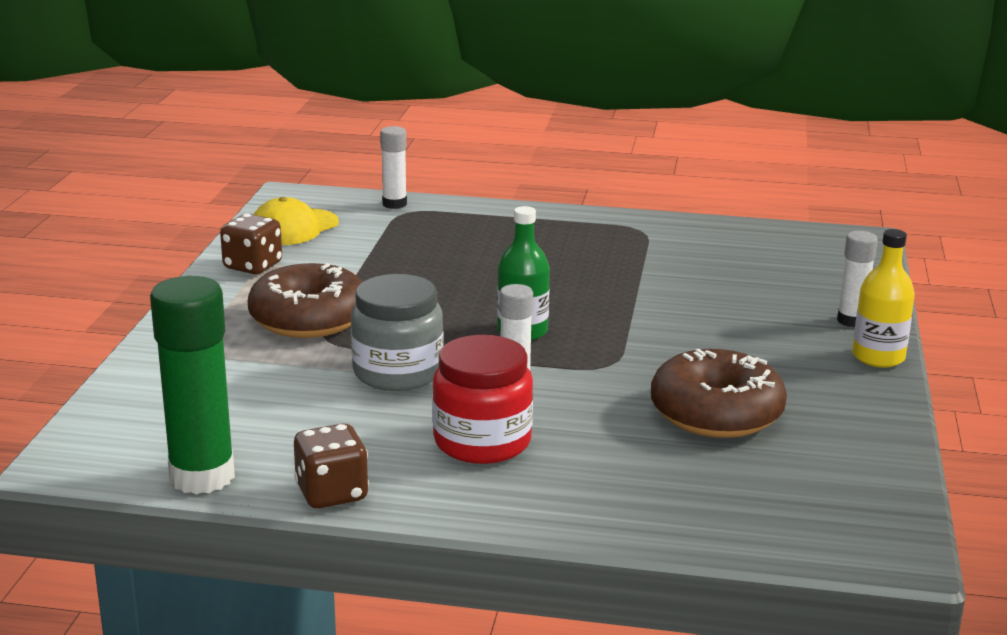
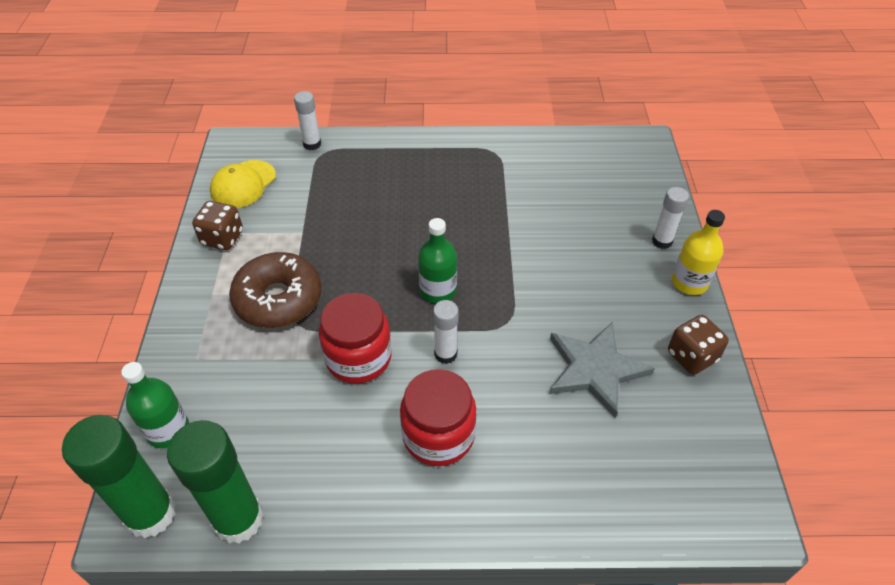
camera: 10 degrees left, 25 degrees up
brown dice [294,423,369,508] -> brown dice moved to [668,315,729,375]
grey jar [351,274,443,391] -> red jar [319,293,392,383]
brown donut [651,349,787,438] -> grey star [549,322,655,418]
none -> green glue stick [62,415,176,538]
none -> green bottle [121,362,189,448]

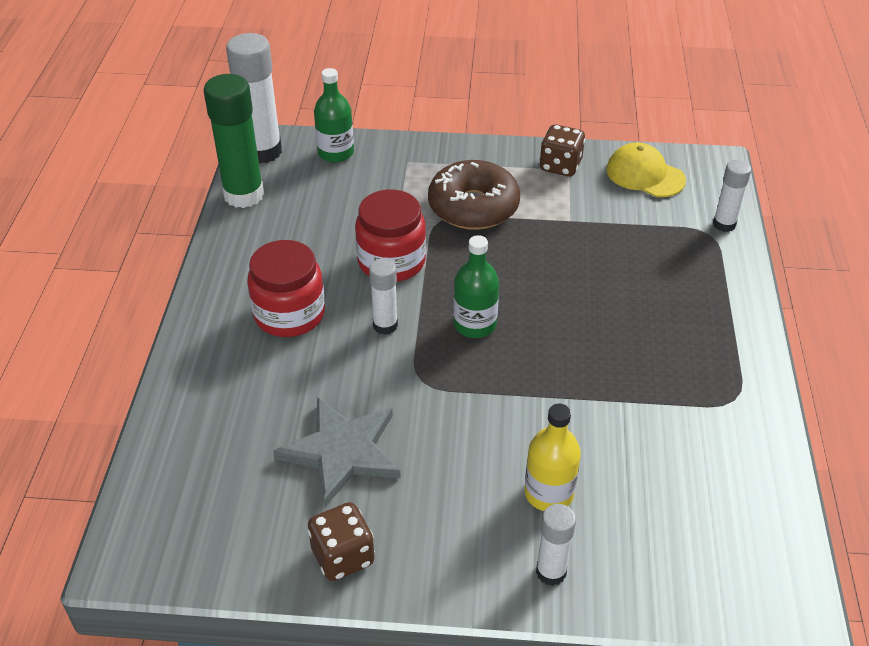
camera: 95 degrees right, 5 degrees down
green glue stick [62,415,176,538] -> white glue stick [226,33,282,164]
yellow bottle [672,210,725,295] -> yellow bottle moved to [524,404,581,511]

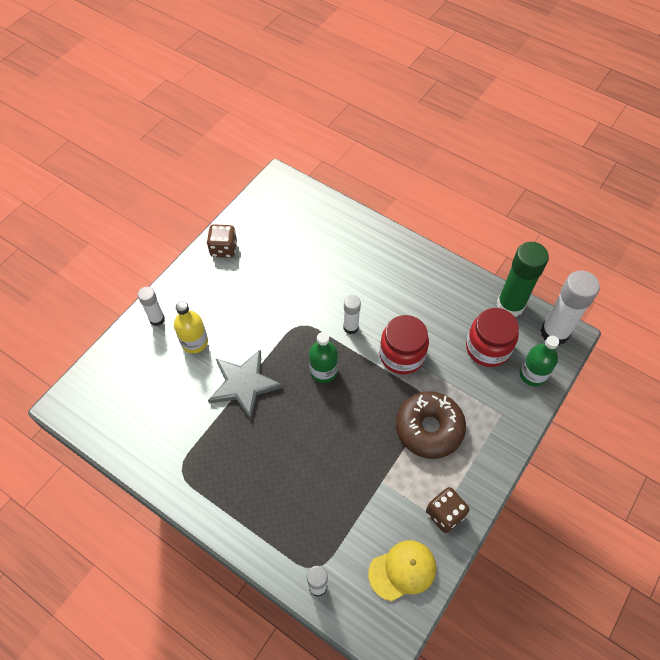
camera: 120 degrees right, 15 degrees up
red jar [247,240,325,337] -> red jar moved to [466,308,519,367]
grey star [273,397,401,507] -> grey star moved to [208,349,283,420]

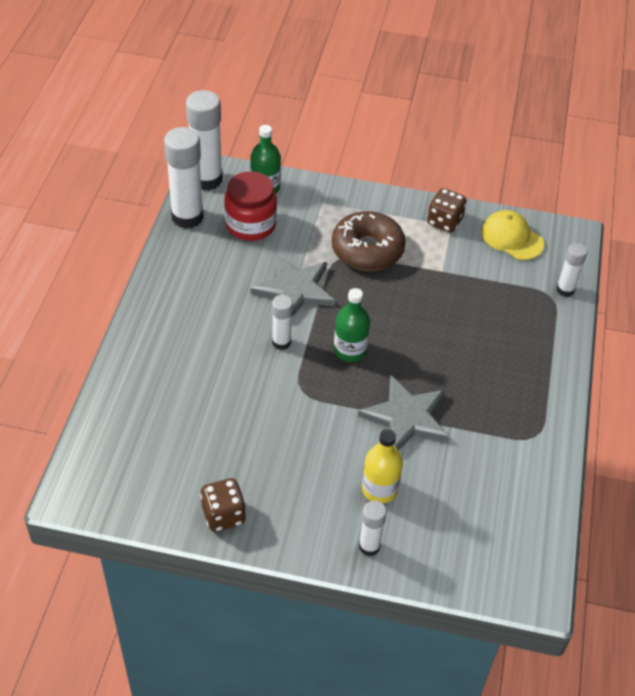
camera: 115 degrees left, 10 degrees down
red jar [379,315,429,374] -> grey star [250,255,335,317]
green glue stick [497,242,549,317] -> white glue stick [164,127,204,229]

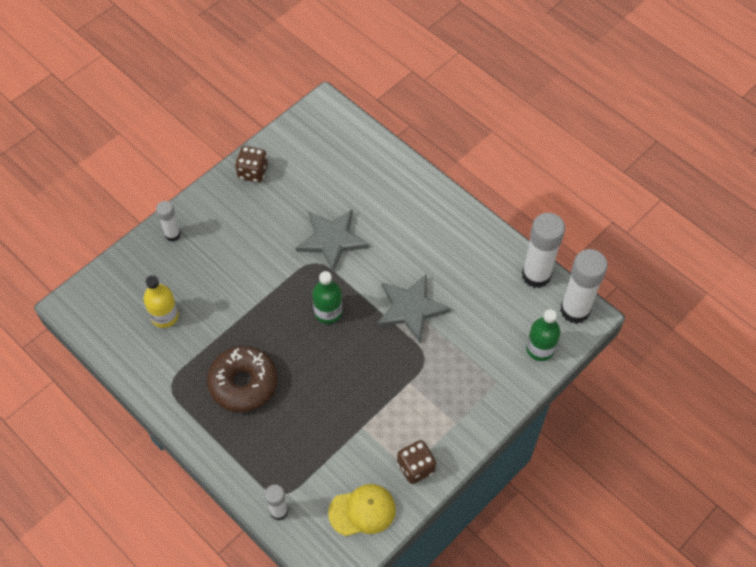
camera: 125 degrees right, 10 degrees up
red jar [224,171,277,241] -> none
white glue stick [272,295,293,350] -> none
brown donut [332,211,406,271] -> brown donut moved to [207,346,278,412]
grey star [358,375,449,450] -> grey star moved to [296,209,369,273]
yellow bottle [362,429,403,503] -> yellow bottle moved to [143,275,179,328]

